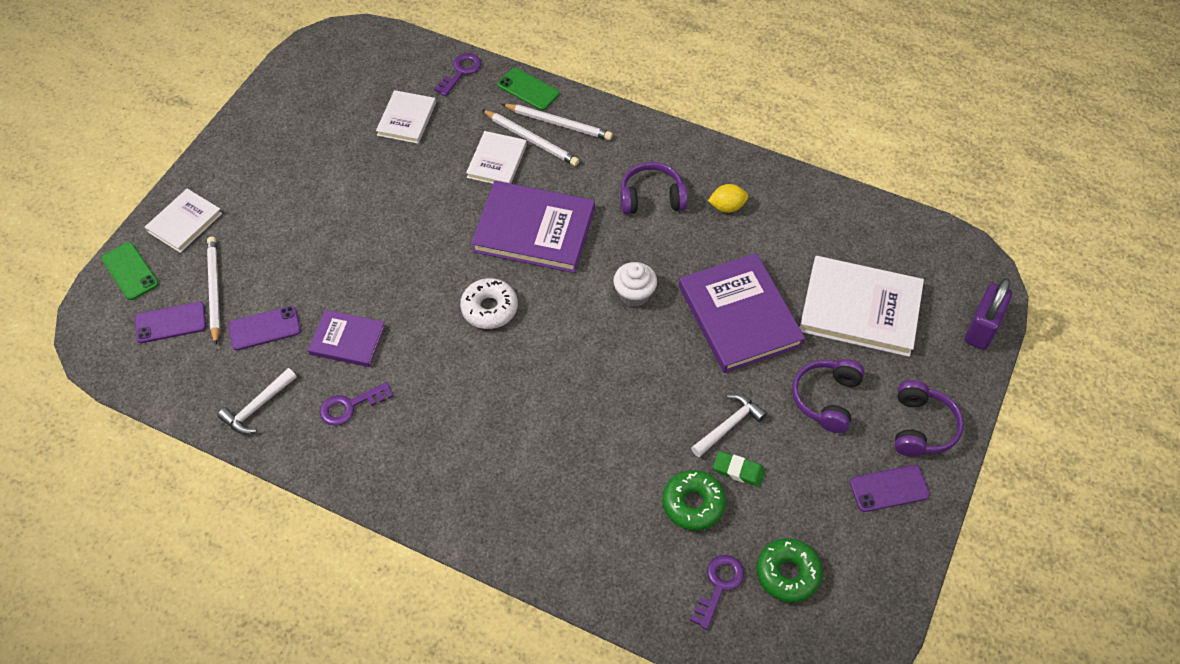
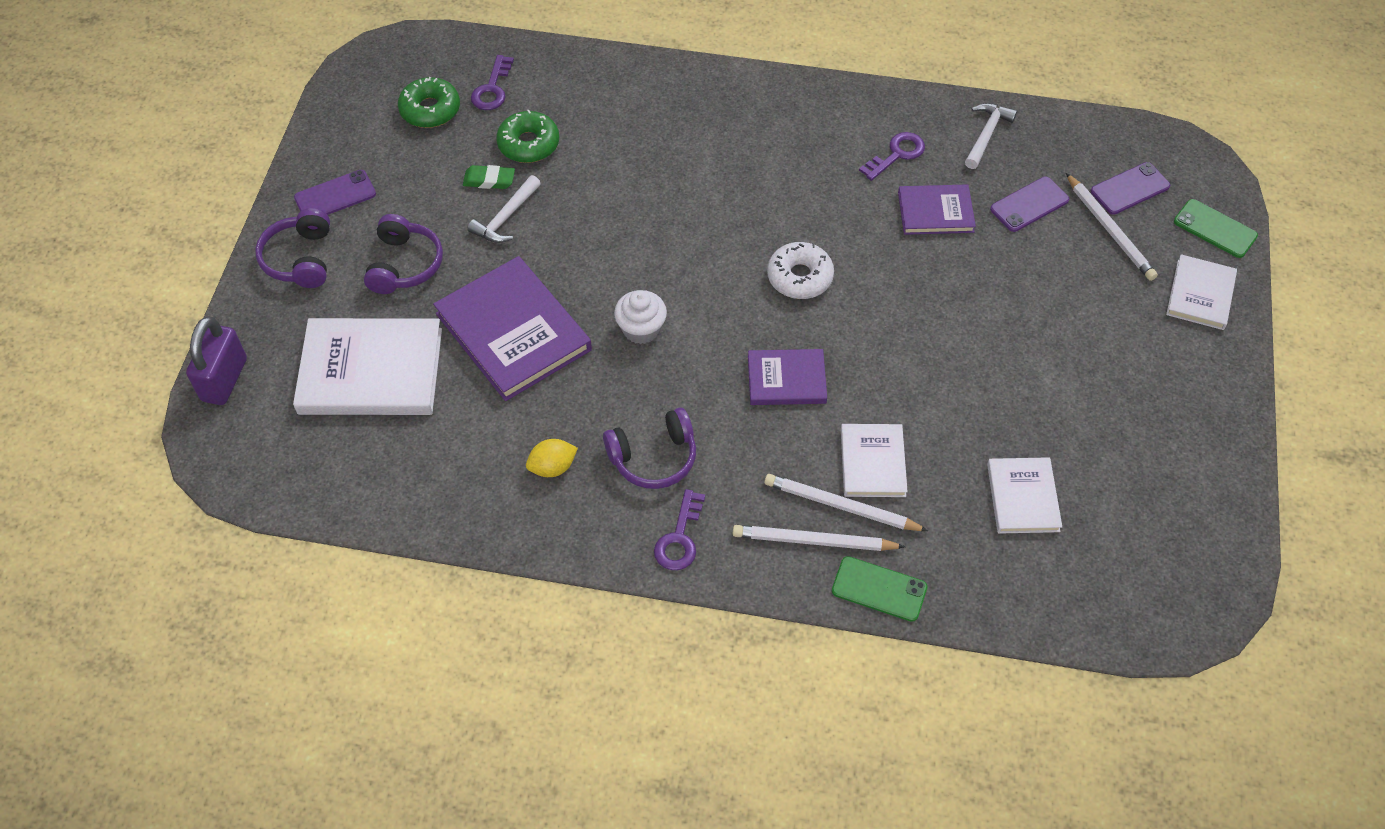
camera: 165 degrees right, 0 degrees up
purple key [434,53,481,96] -> purple key moved to [654,489,705,570]
purple book [471,181,595,273] -> purple book [748,349,827,405], size x0.57

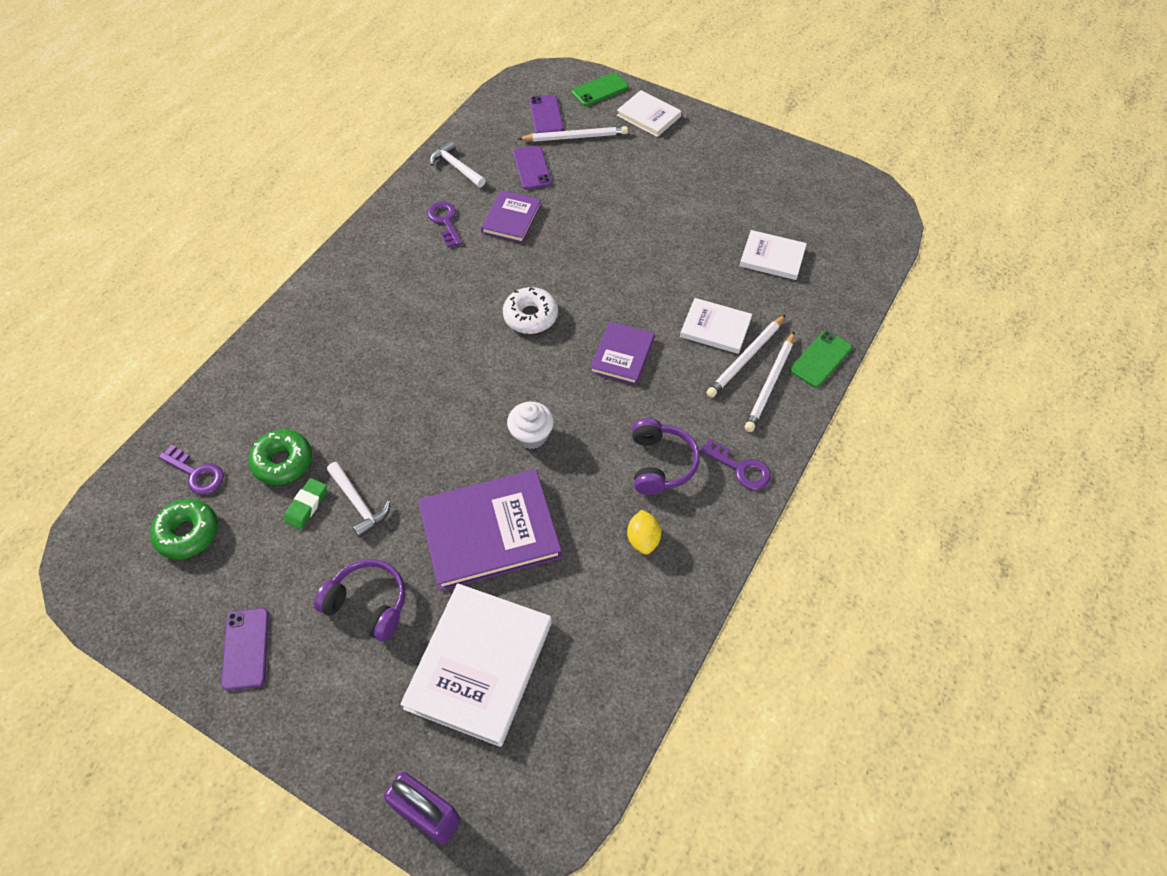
camera: 70 degrees left, 0 degrees up
purple headphones [255,208,330,288] -> none

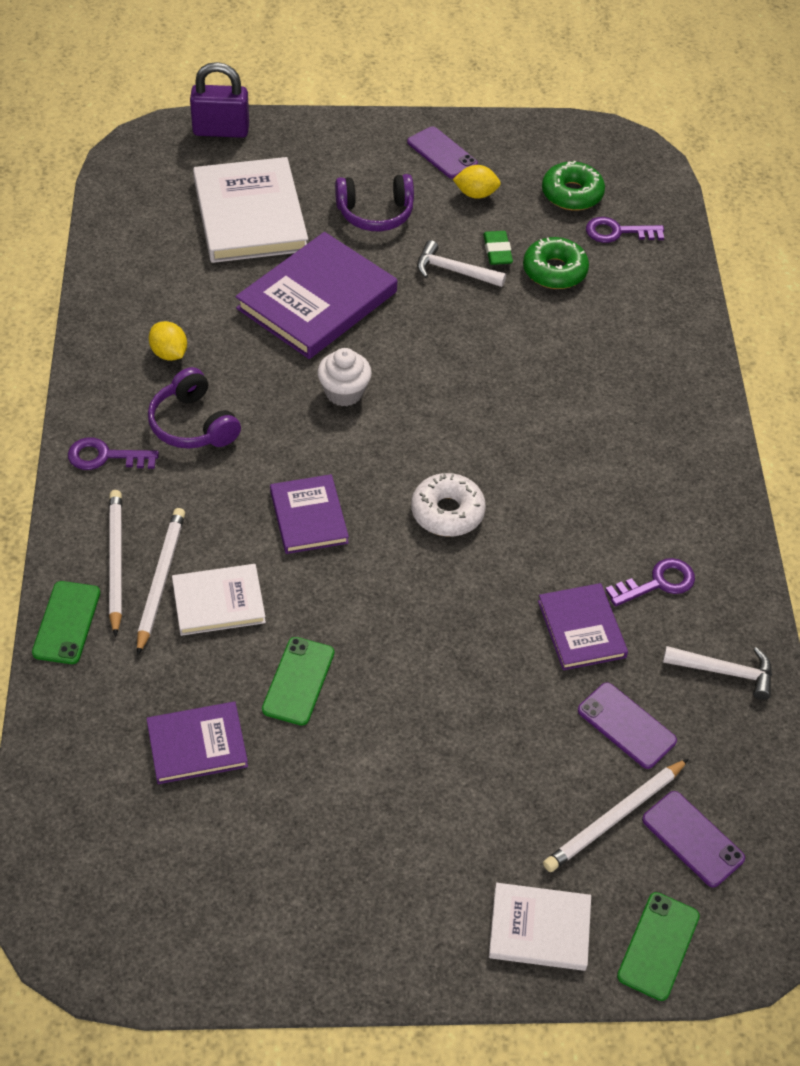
camera: 145 degrees right, 5 degrees down
purple key [427,202,463,248] -> purple key turned 60 degrees counterclockwise [605,558,695,607]
white book [740,230,807,280] -> purple book [146,702,248,784]
none -> green phone [262,637,334,726]
none -> yellow lemon [453,165,501,199]

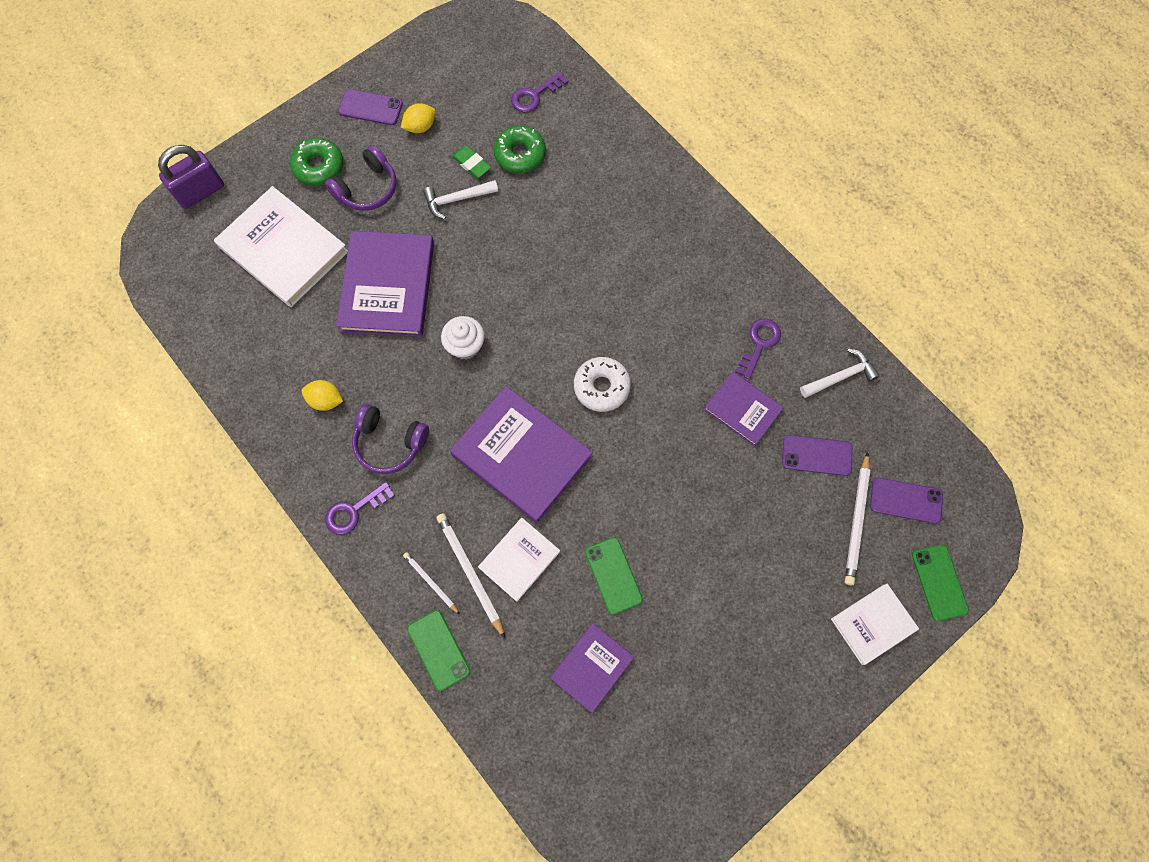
camera: 35 degrees left, 20 degrees up
white pencil [109,490,122,637] -> white pencil [403,552,460,614], size x0.59
purple book [270,474,349,554] -> purple book [450,386,593,523], size x1.77
green donut [542,161,605,211] -> green donut moved to [290,138,343,186]

